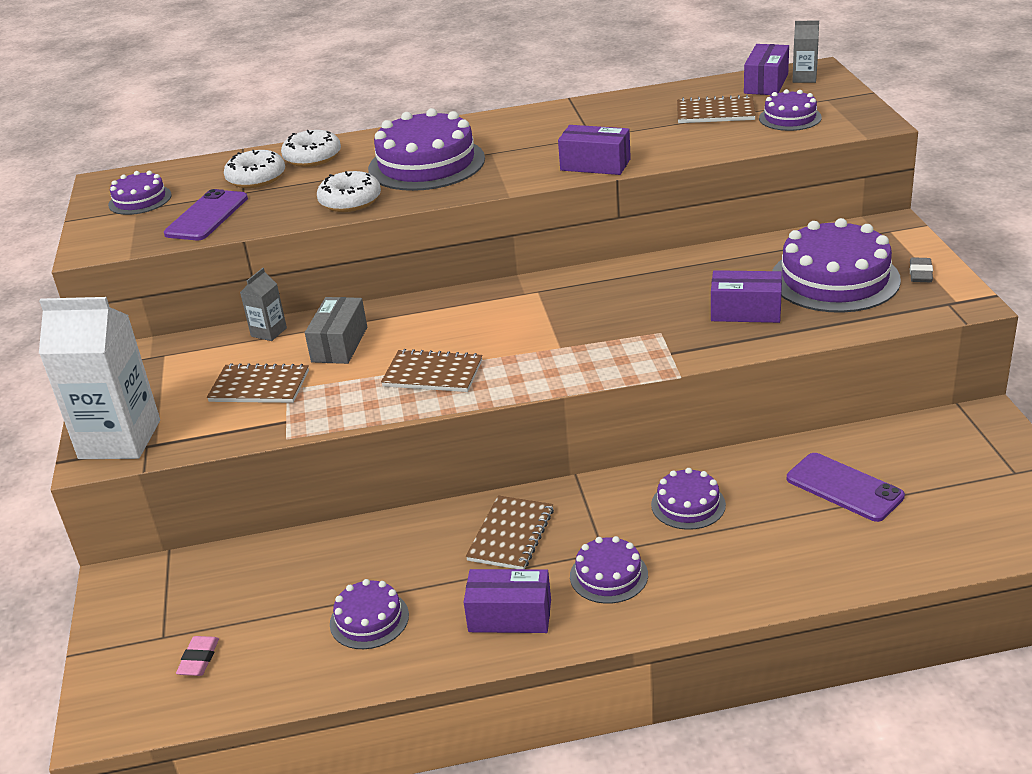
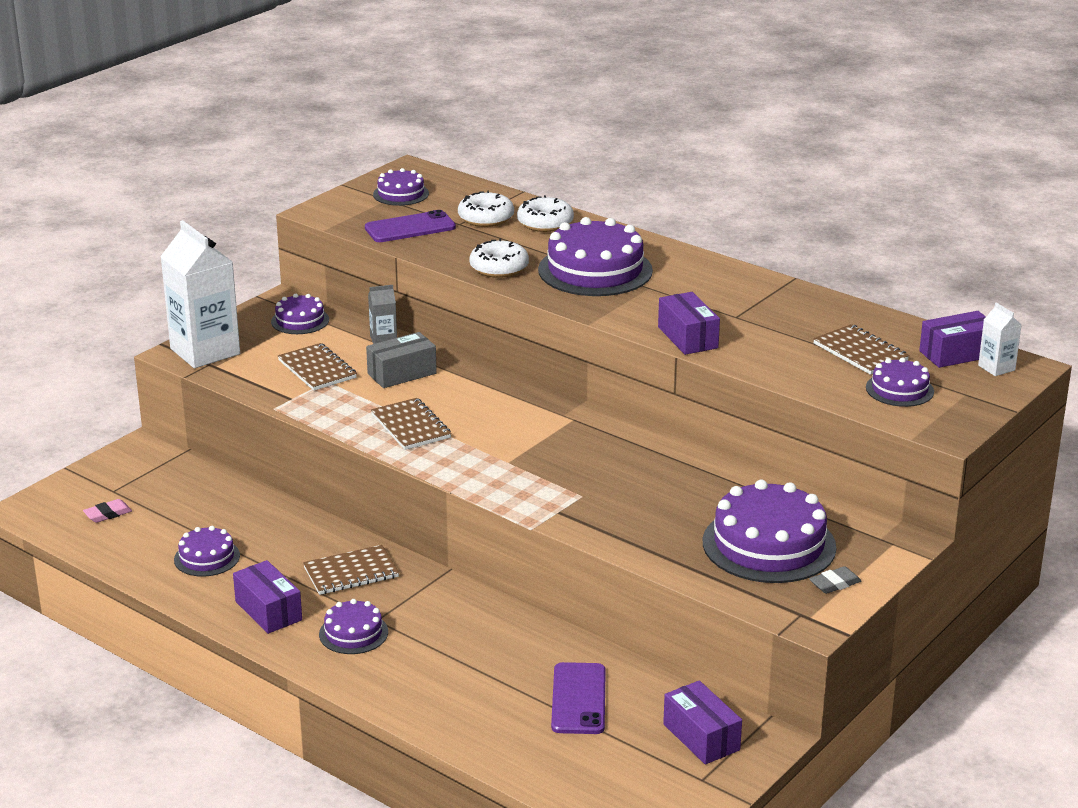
camera: 45 degrees right, 5 degrees down
purple cake [651,468,726,530] -> purple cake moved to [271,294,329,334]
purple box [711,270,782,323] -> purple box moved to [663,681,742,764]
grey carton [792,20,819,83] -> white carton [978,303,1022,376]

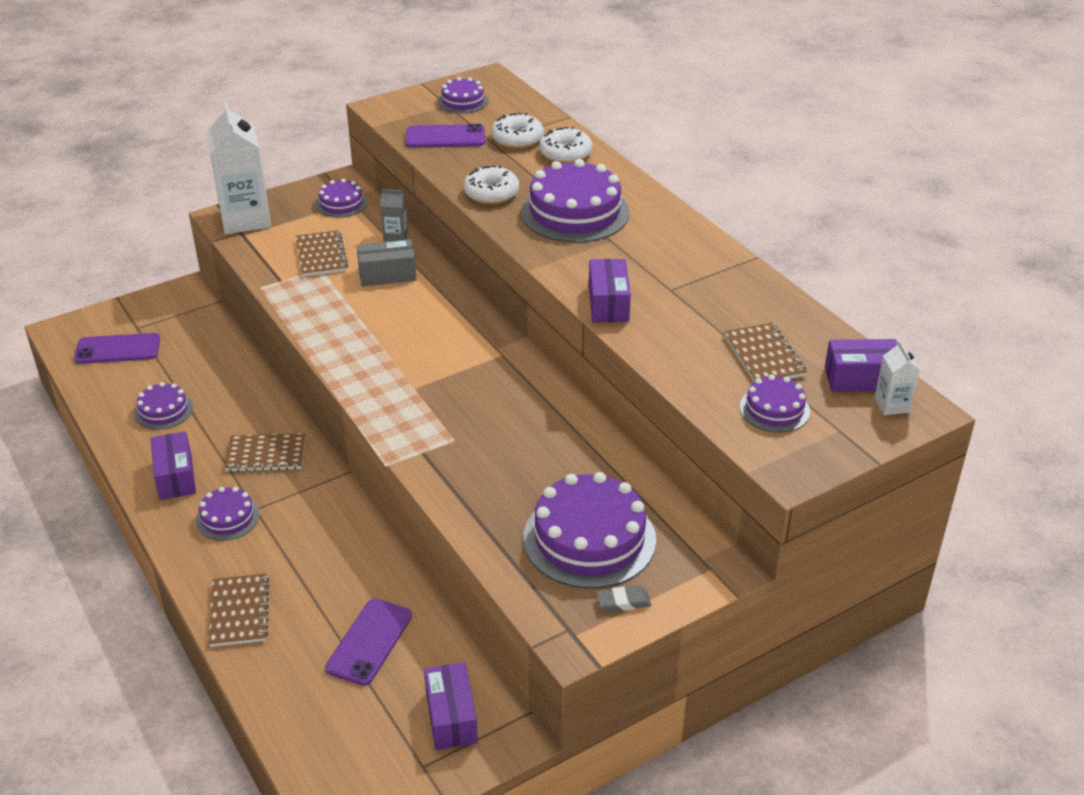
camera: 20 degrees right, 10 degrees up
pink eraser [83,499,132,523] -> purple phone [74,333,160,364]
brown notebook [371,398,451,450] -> brown notebook moved to [209,573,269,647]

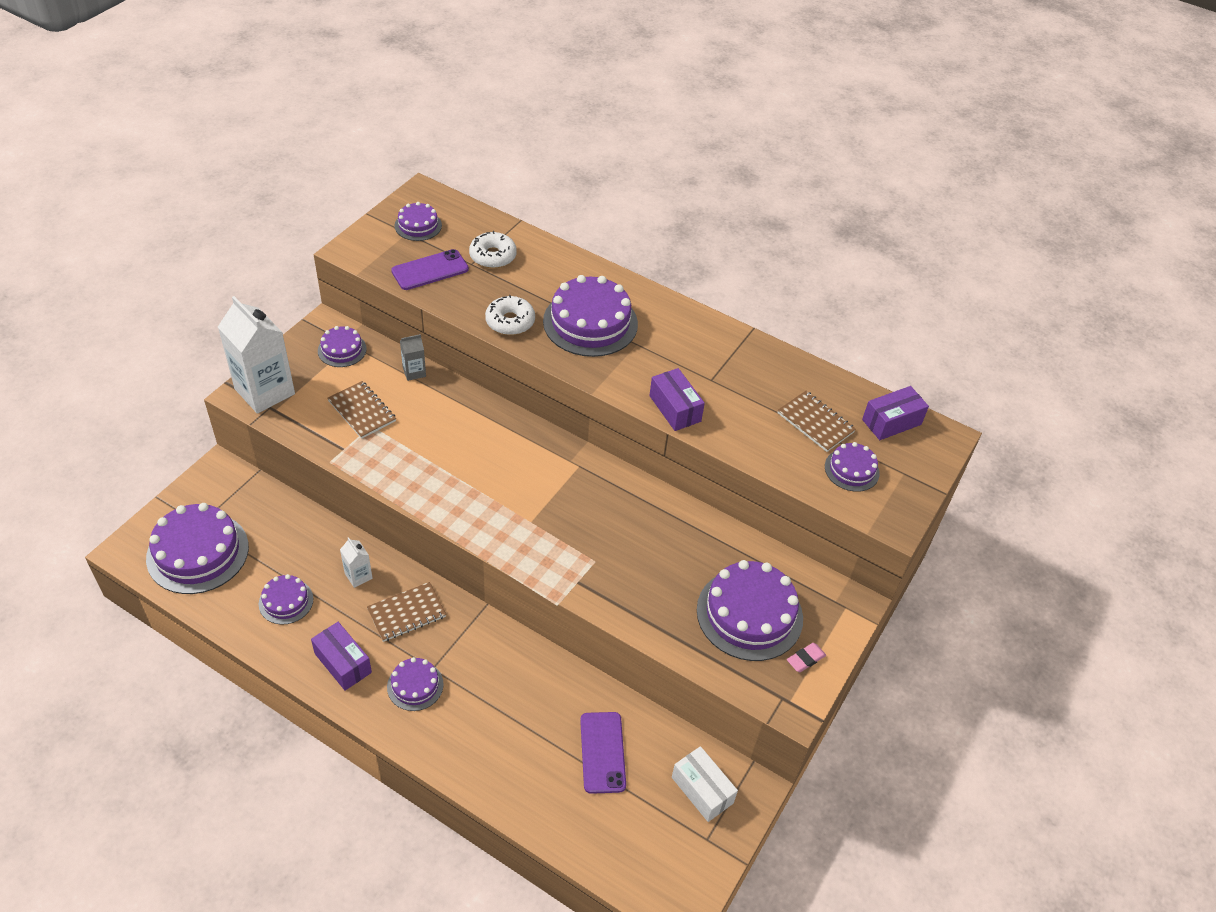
camera: 30 degrees left, 10 degrees up
purple phone [74,333,160,364] -> purple cake [146,503,249,594]
brown notebook [209,573,269,647] -> none
grey box [356,239,416,287] -> none
purple box [424,662,478,750] -> white box [672,746,738,822]
white donut [539,127,593,163] -> none
grey eraser [597,586,651,612] -> pink eraser [787,643,826,672]
white carton [875,341,920,415] -> white carton moved to [340,537,373,588]

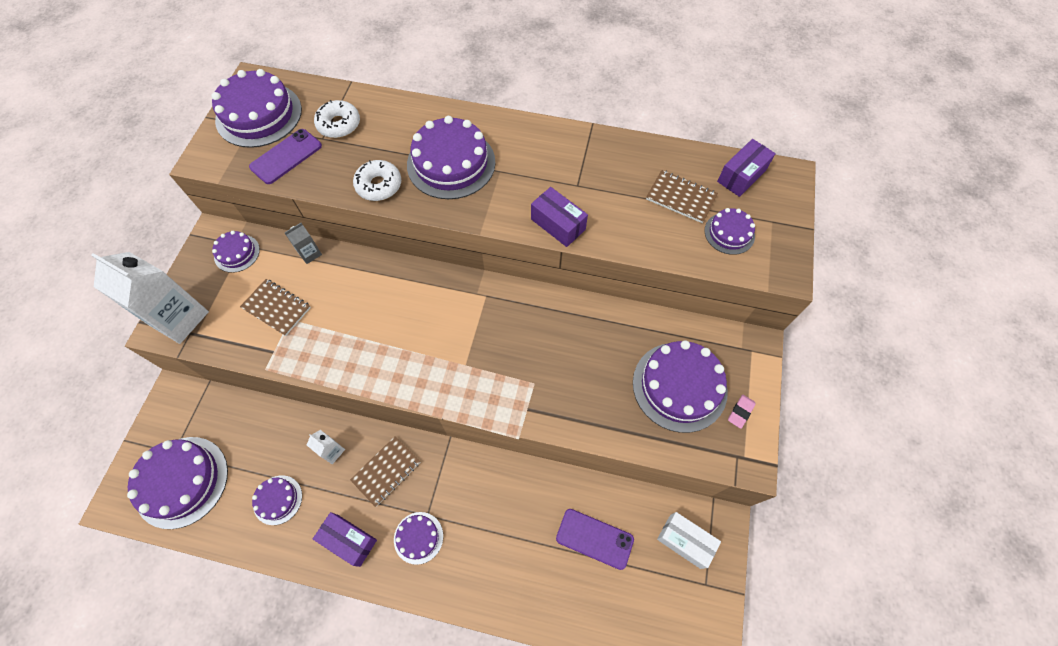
camera: 15 degrees left, 15 degrees up
purple cake [395,202,442,241] -> purple cake [212,69,302,148], size x1.90
purple phone [580,712,626,794] -> purple phone turned 45 degrees counterclockwise [556,509,634,570]

